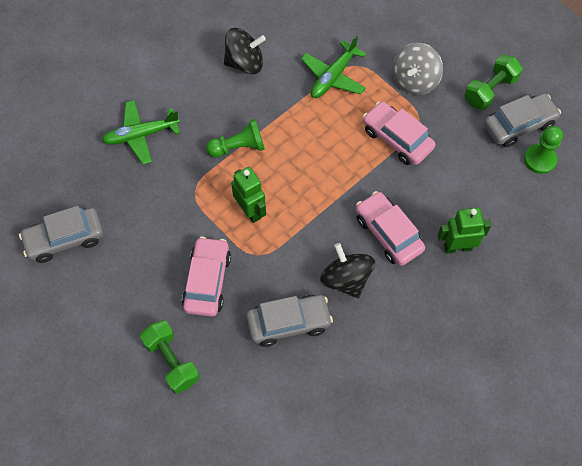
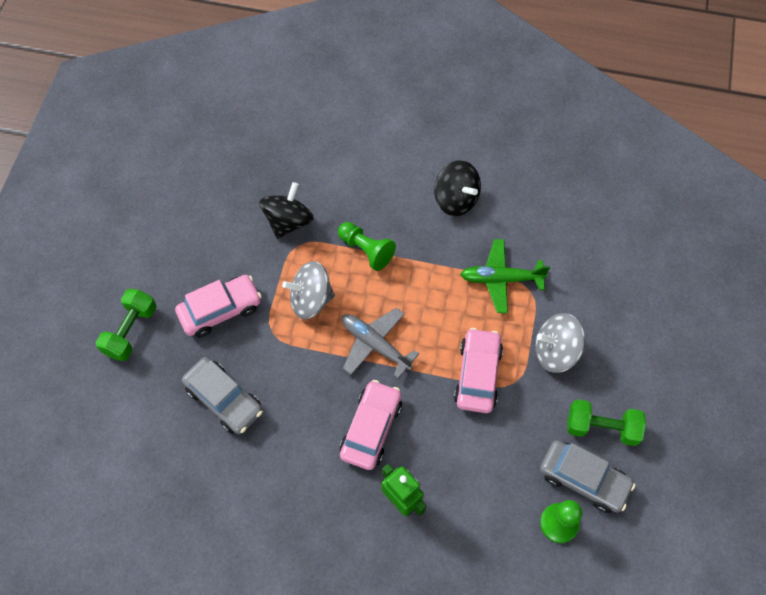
camera: 55 degrees right, 0 degrees up
grey car [19,206,103,263] -> none
green plane [102,100,180,164] -> none
green robot [231,167,266,223] -> grey spinning top [282,261,335,319]
black spinning top [320,243,375,298] -> black spinning top moved to [259,182,314,239]
none -> grey plane [342,307,419,379]

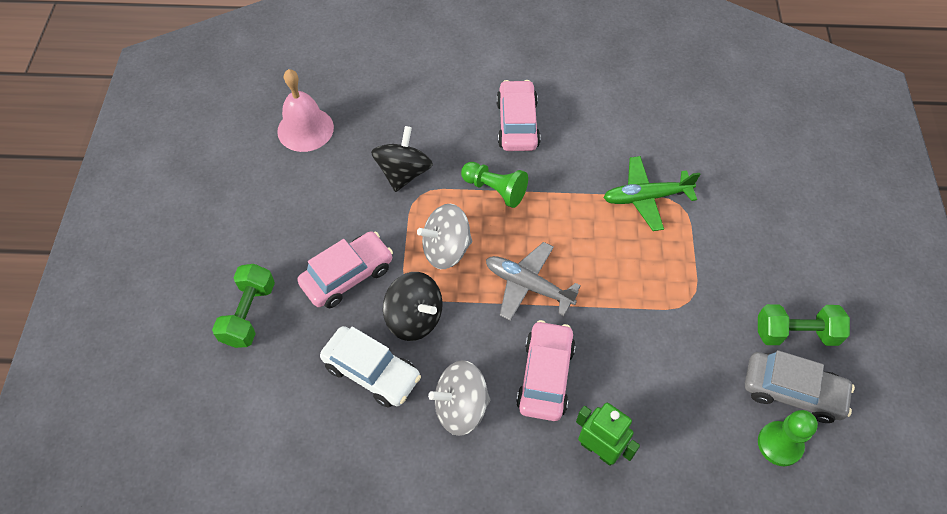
camera: 10 degrees left, 5 degrees down
grey car [182,357,263,434] -> white car [320,326,421,408]
black spinning top [434,160,481,216] -> black spinning top moved to [383,272,443,341]
pink car [454,328,503,413] -> pink car moved to [496,80,541,151]
grey spinning top [535,313,585,373] -> grey spinning top moved to [428,360,490,436]
none -> pink bell [277,69,334,152]

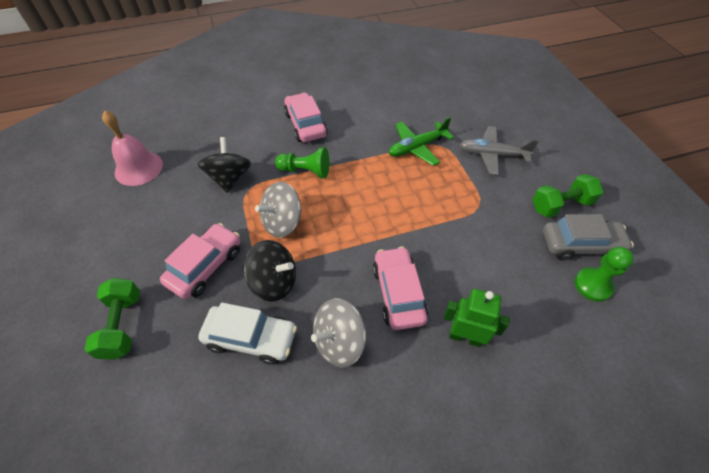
camera: 20 degrees left, 5 degrees down
grey plane [486,242,581,321] -> grey plane moved to [459,126,539,175]

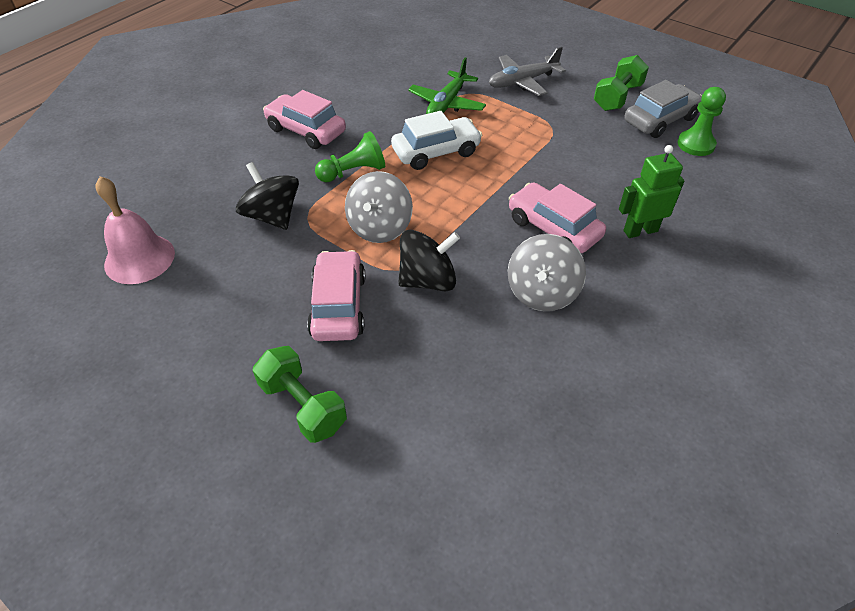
camera: 35 degrees left, 5 degrees down
white car [198,303,297,365] -> white car moved to [391,111,482,170]

